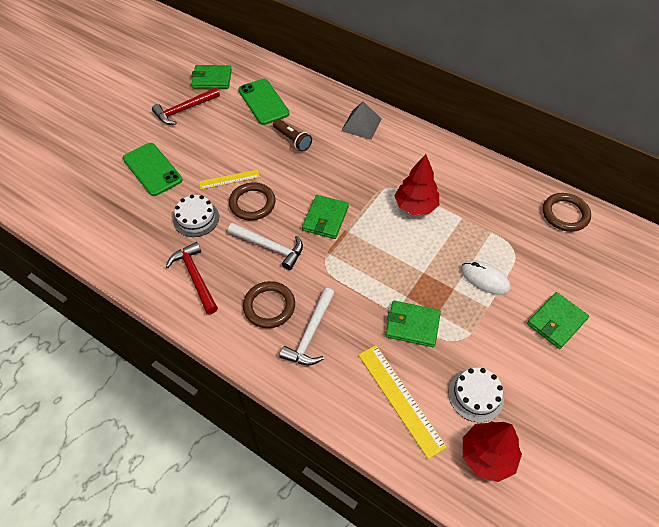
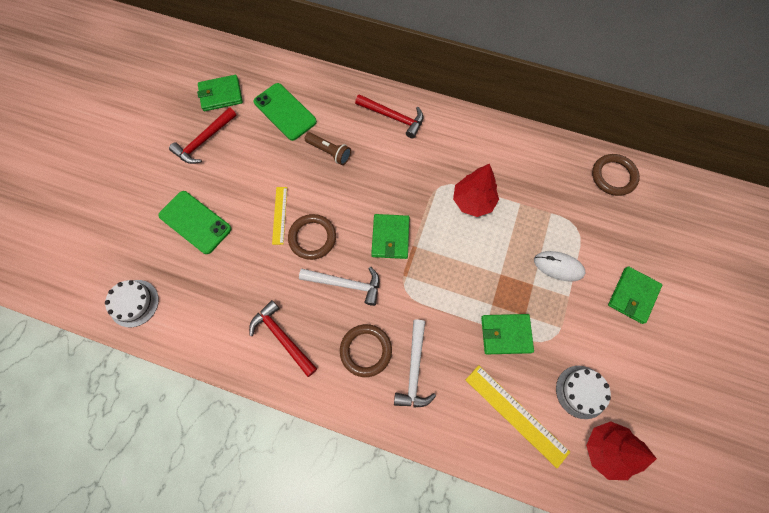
camera: 15 degrees left, 15 degrees up
white cake [173,195,219,237] -> white cake moved to [105,280,159,328]
yellow ruler [199,170,260,189] -> yellow ruler turned 60 degrees counterclockwise [272,187,287,245]
grey pyramid [341,102,382,140] -> red hammer [355,94,423,139]

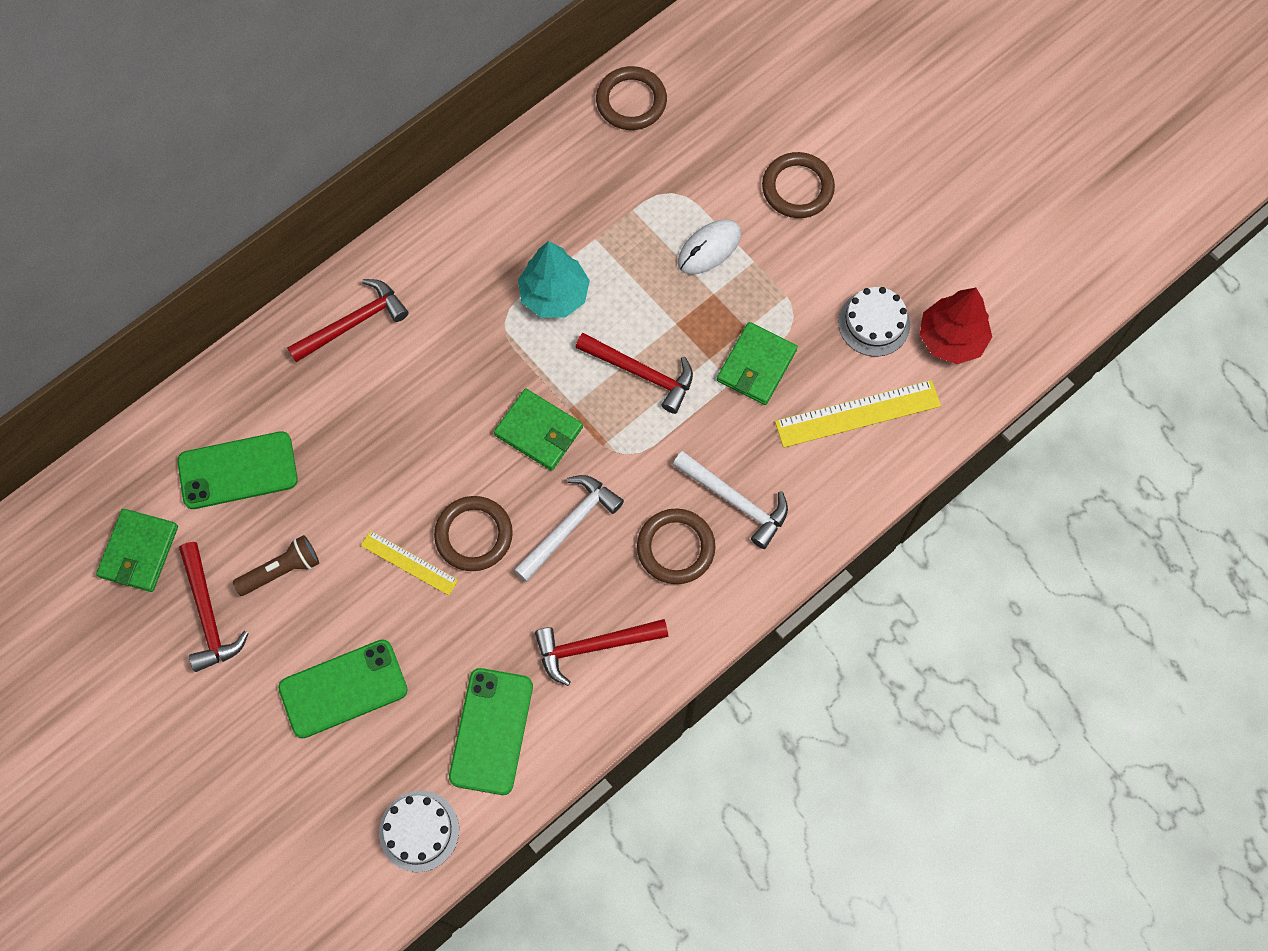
camera: 60 degrees left, 0 degrees up
brown flashlight [305,132,351,165] -> brown flashlight moved to [233,535,319,596]
red tree [453,164,499,217] -> turquoise tree [518,241,590,318]
green wallet [608,266,662,324] -> brown ring [762,152,835,218]
none -> green phone [449,668,533,795]
none -> red hammer [575,333,693,414]

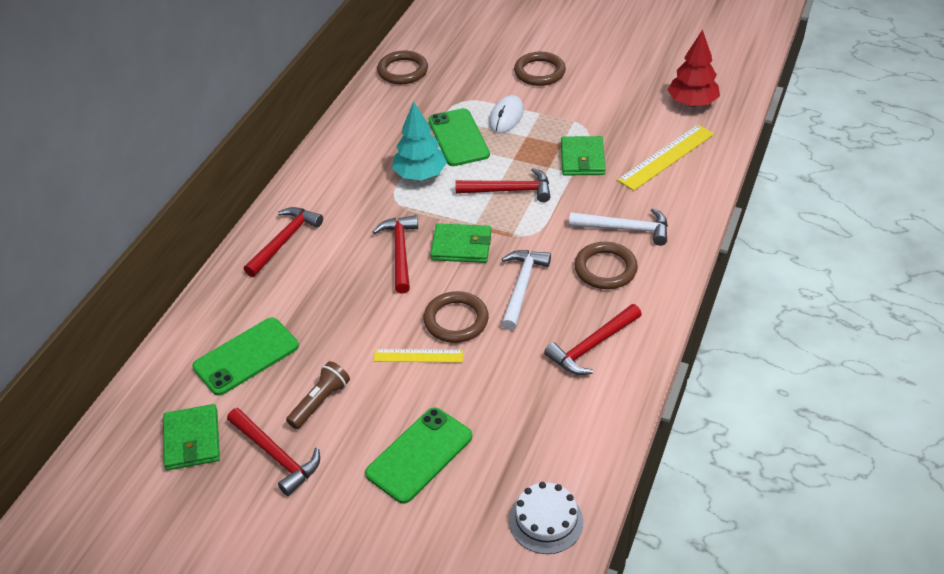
camera: 25 degrees left, 25 degrees down
green phone [449,668,533,795] -> green phone moved to [428,108,490,166]
white cake [838,287,910,357] -> none
none -> red hammer [373,215,418,294]

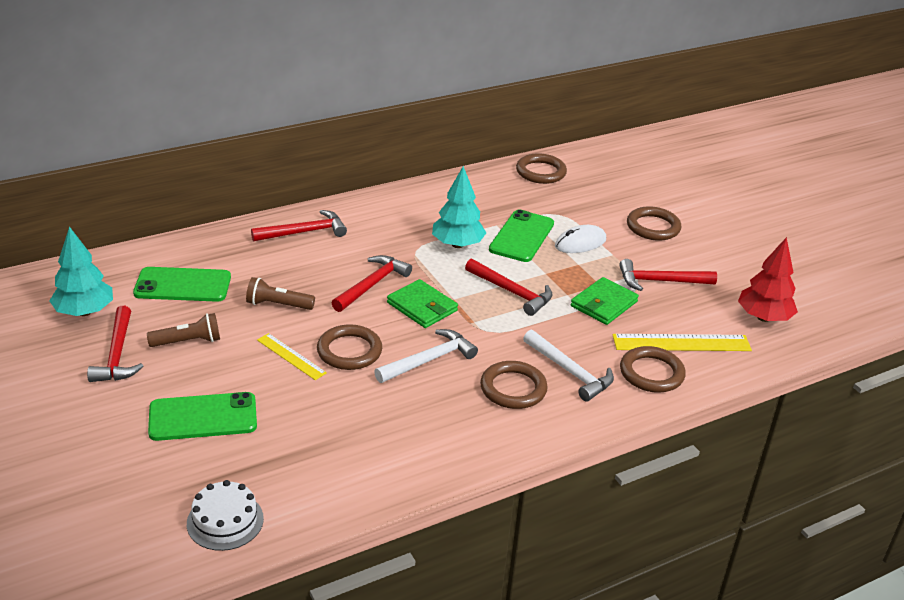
camera: 35 degrees right, 10 degrees down
green wallet [163,404,220,470] -> turquoise tree [49,227,113,316]
red hammer [544,304,642,375] -> red hammer moved to [619,259,717,291]
none -> brown flashlight [246,277,315,310]
none -> brown ring [620,346,686,393]

